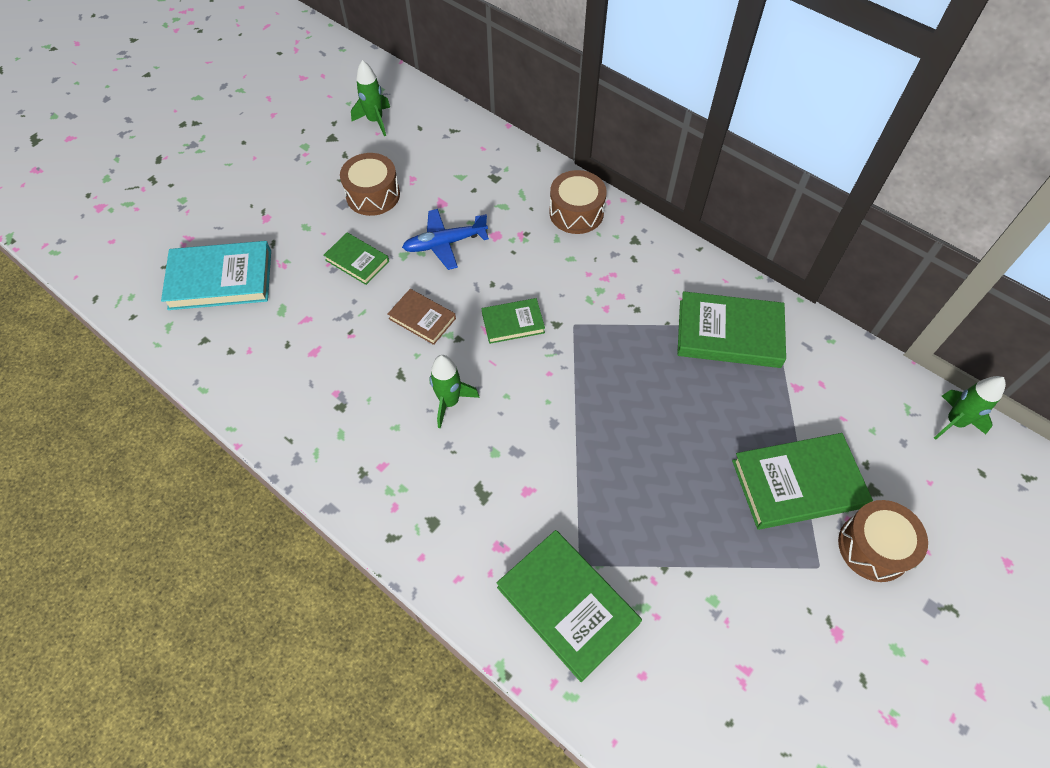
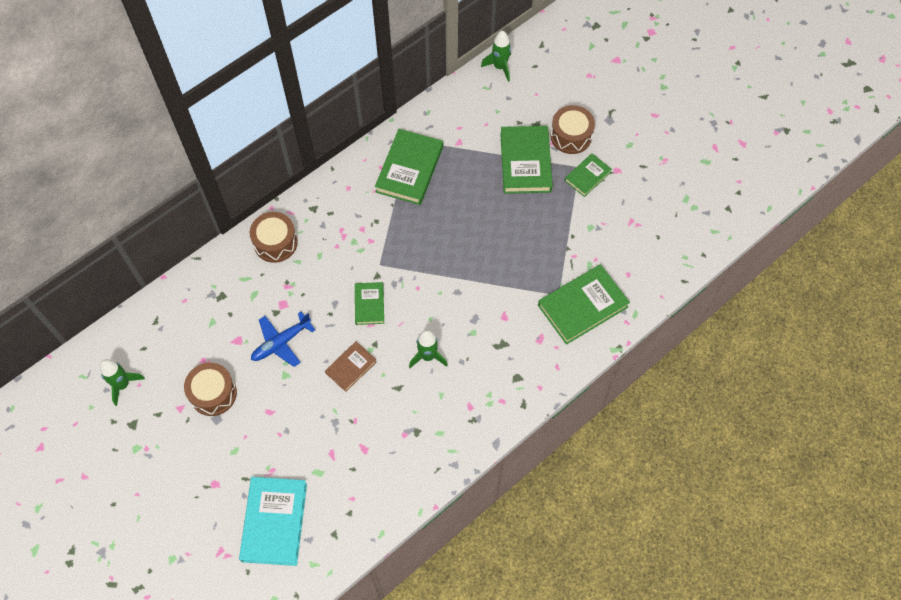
camera: 80 degrees left, 5 degrees up
green book [324,233,389,285] -> green book moved to [565,153,612,197]
blue plane [402,209,489,270] -> blue plane turned 60 degrees clockwise [251,312,315,367]

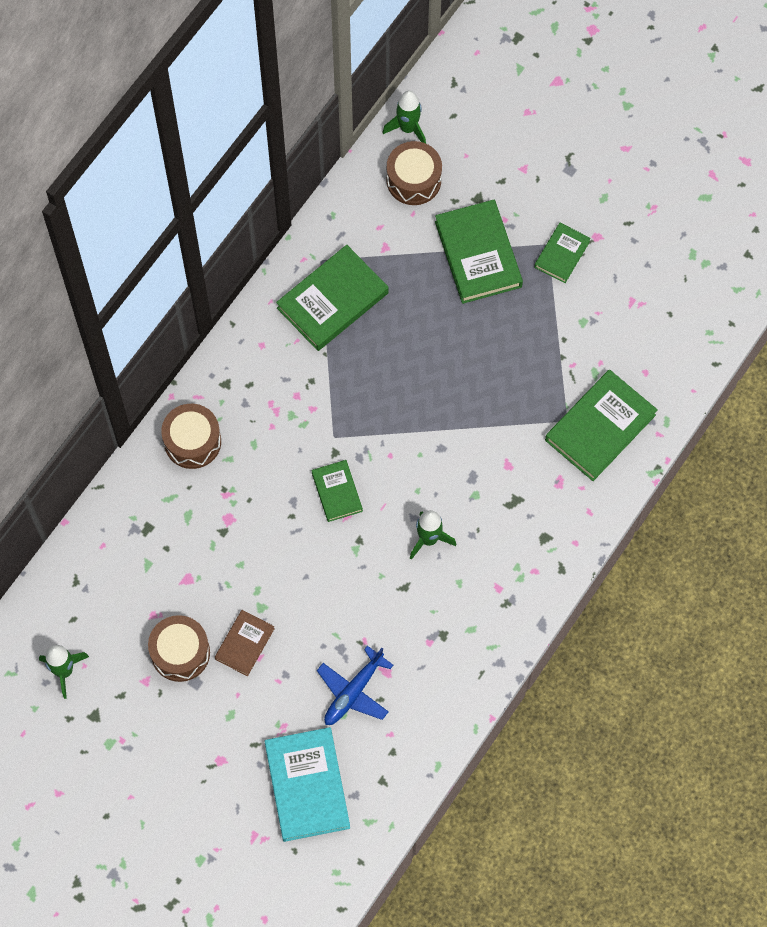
camera: 15 degrees left, 5 degrees up
blue plane [251,312,315,367] -> blue plane moved to [317,646,393,725]
brown book [325,341,377,392] -> brown book moved to [215,610,275,676]
green book [375,129,443,205] -> green book turned 45 degrees clockwise [276,245,389,351]
brown drum [550,105,595,154] -> brown drum moved to [387,141,442,205]

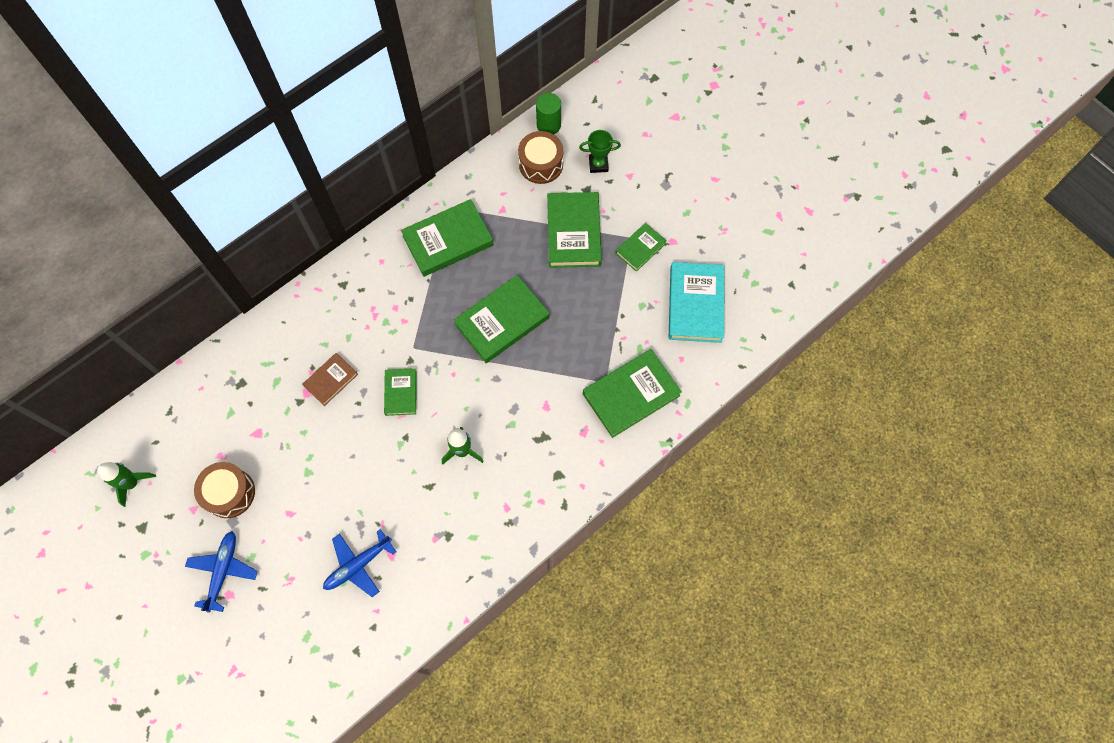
camera: 15 degrees right, 0 degrees up
brown drum [161,404,221,469] -> none
brown book [215,610,275,676] -> brown book moved to [302,353,358,406]
turquoise book [264,727,350,842] -> turquoise book moved to [669,262,725,343]
green rocket [382,91,426,143] -> green cylinder [536,93,561,134]
none -> blue plane [185,531,258,613]
none -> green book [454,275,549,363]
none -> green trophy [579,130,621,173]

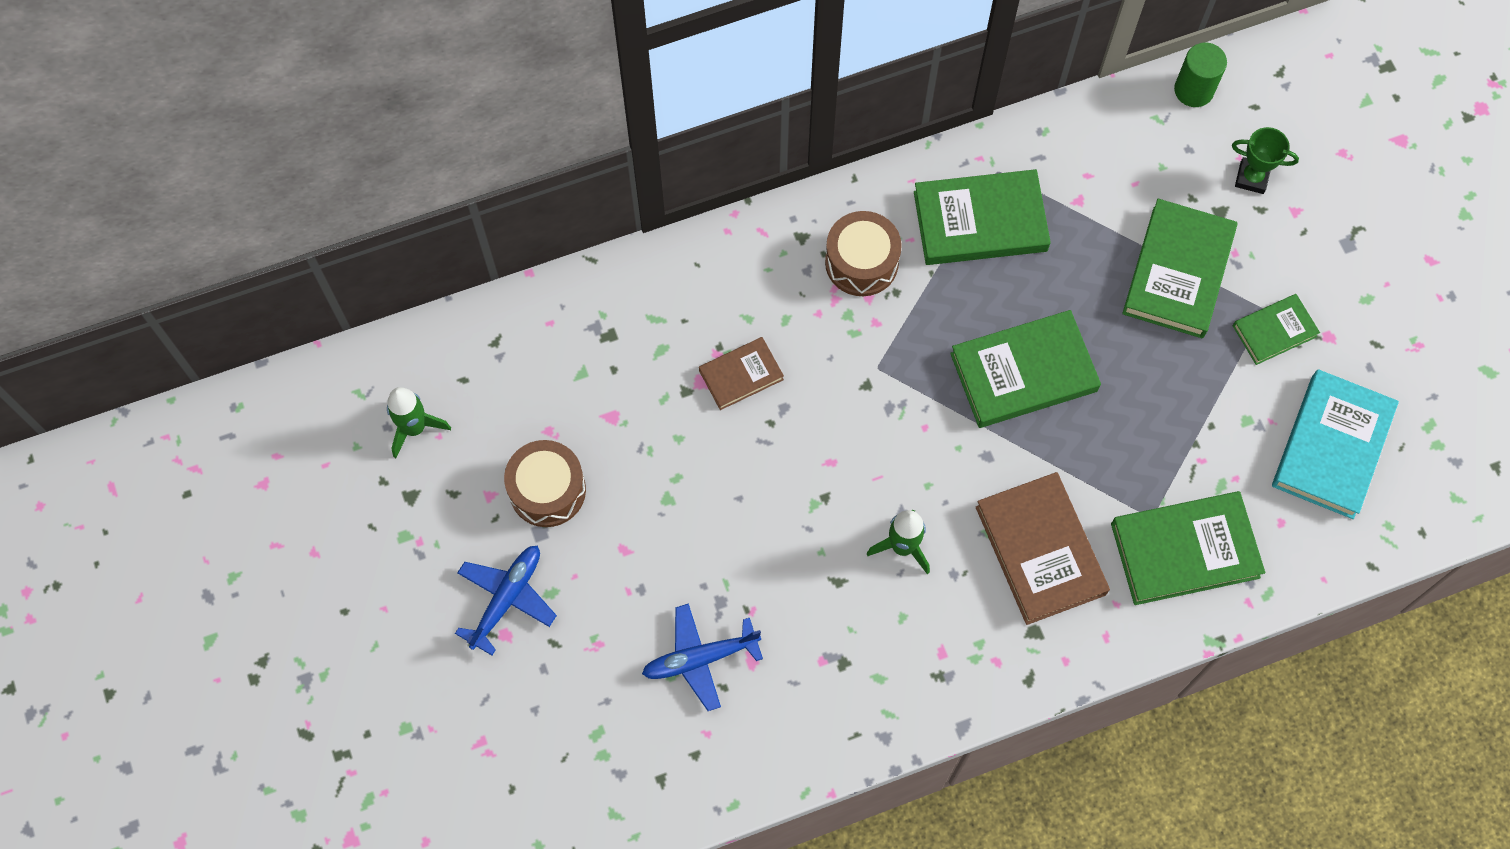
camera: 20 degrees right, 0 degrees up
green book [384,368,416,416] -> none
brown drum [518,131,563,184] -> brown drum moved to [825,211,902,296]
none -> brown book [976,472,1110,625]

